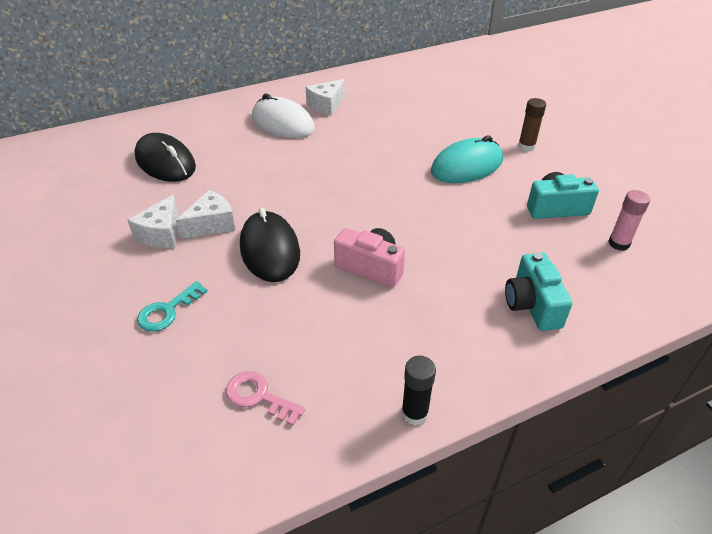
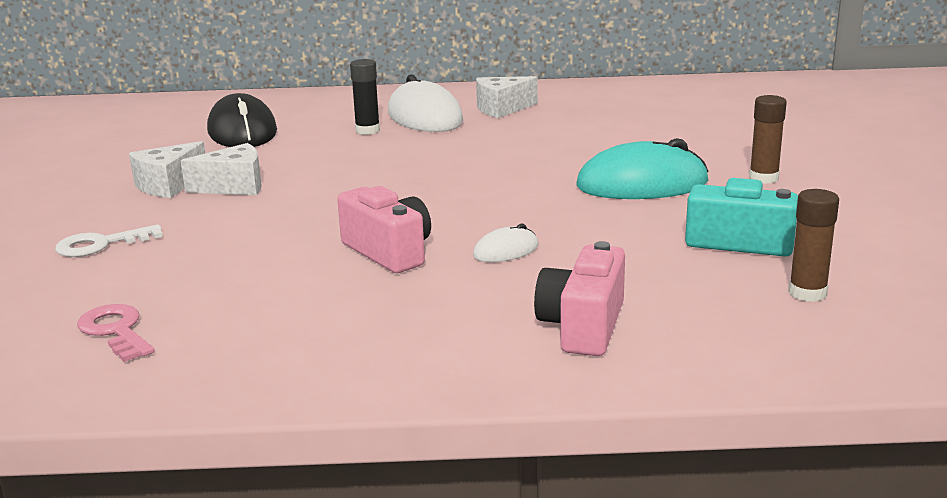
camera: 25 degrees right, 20 degrees down
turquoise key [137,281,208,332] -> white key [55,224,163,257]
black mouse [240,208,300,282] -> none
black glue stick [401,356,436,425] -> black glue stick moved to [350,59,380,135]
turquoise camera [505,252,572,331] -> pink camera [534,241,625,356]
pink glue stick [608,190,650,251] -> brown glue stick [789,189,839,302]
none -> white mouse [473,224,539,262]

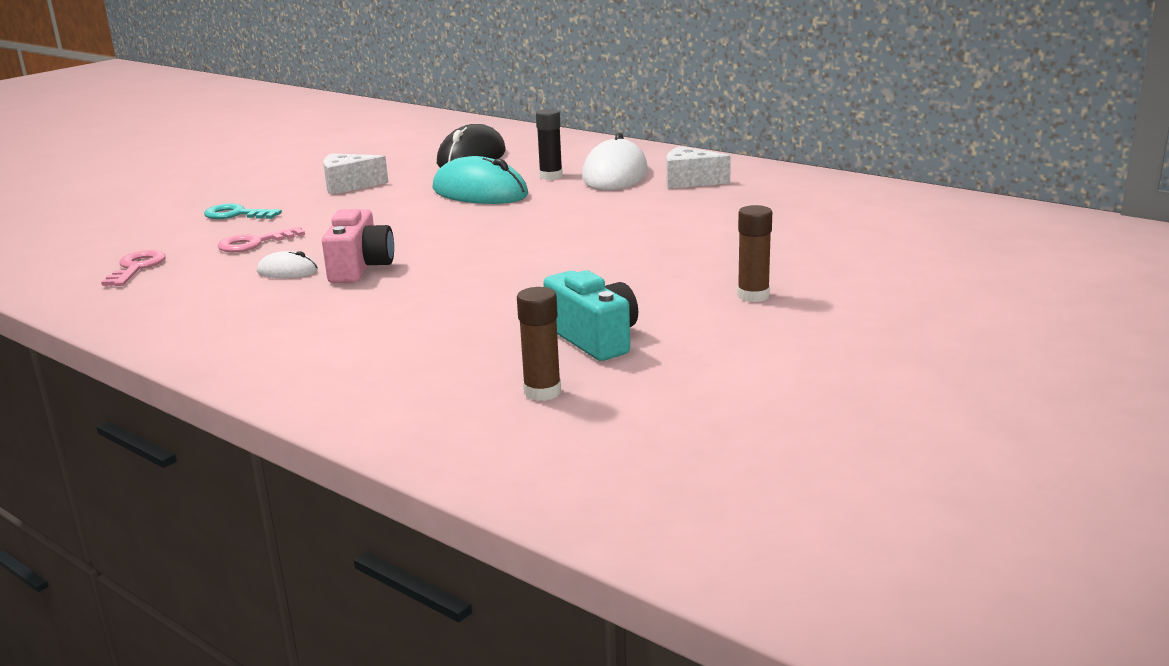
camera: 40 degrees right, 0 degrees up
white key [55,224,163,257] -> turquoise key [204,204,282,219]
white cheese [181,143,262,195] -> none
white mouse [473,224,539,262] -> white mouse moved to [257,251,318,278]
pink camera [534,241,625,356] -> none
turquoise mouse [576,138,709,199] -> turquoise mouse moved to [432,156,528,204]
none -> pink key [218,226,305,252]

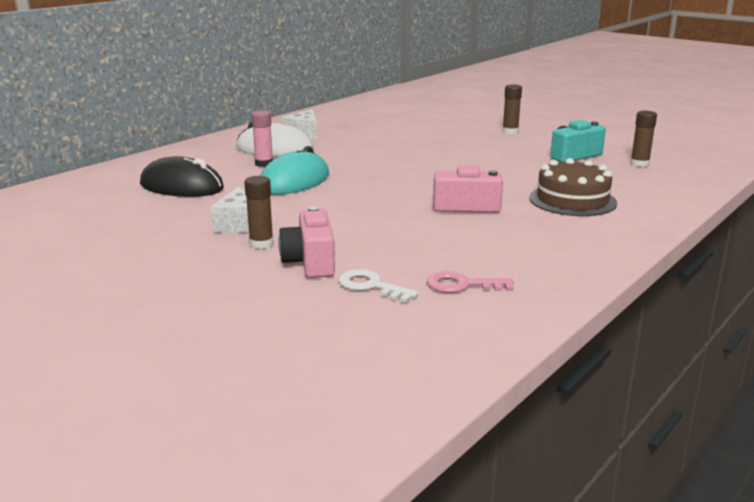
camera: 90 degrees left, 0 degrees up
turquoise key [204,204,282,219] -> pink camera [278,206,335,278]
pink key [218,226,305,252] -> none
white mouse [257,251,318,278] -> none
black glue stick [536,109,563,180] -> pink glue stick [251,110,273,167]
none -> brown glue stick [244,176,274,249]
none -> white key [338,269,419,303]
none -> brown cake [529,158,617,216]

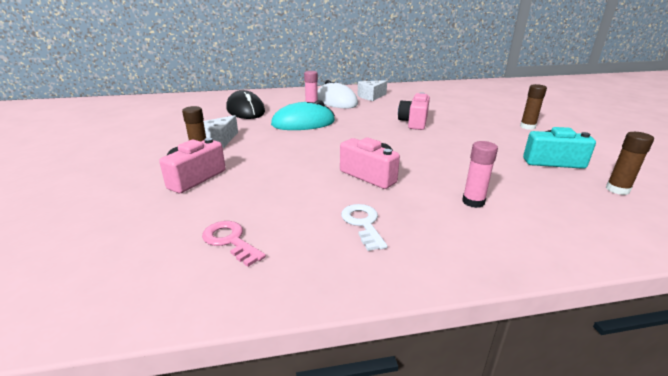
camera: 40 degrees right, 5 degrees up
white key [338,269,419,303] -> white key moved to [341,204,388,251]
brown cake [529,158,617,216] -> pink glue stick [462,141,498,208]
none -> pink camera [398,92,430,130]

